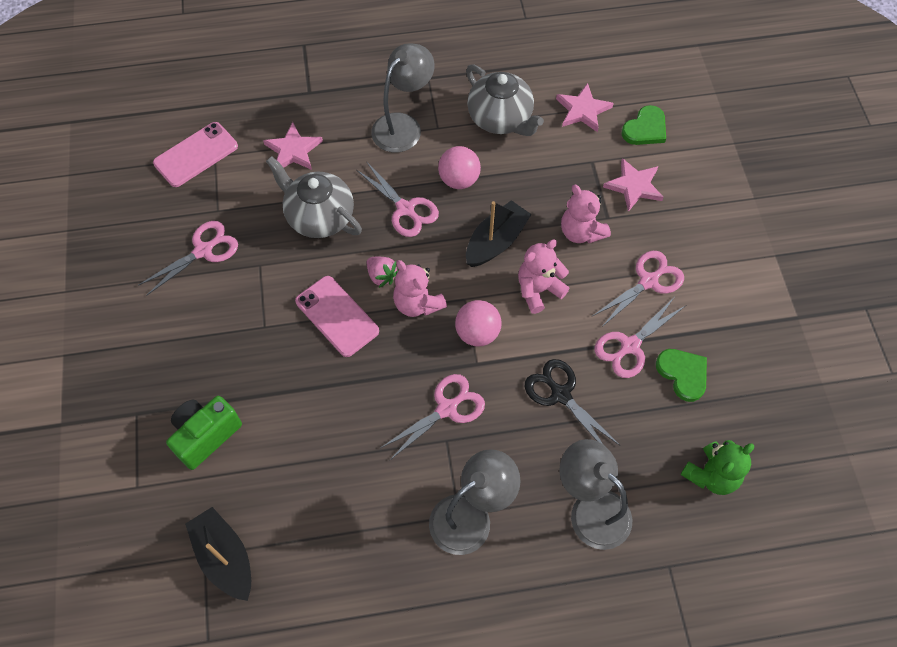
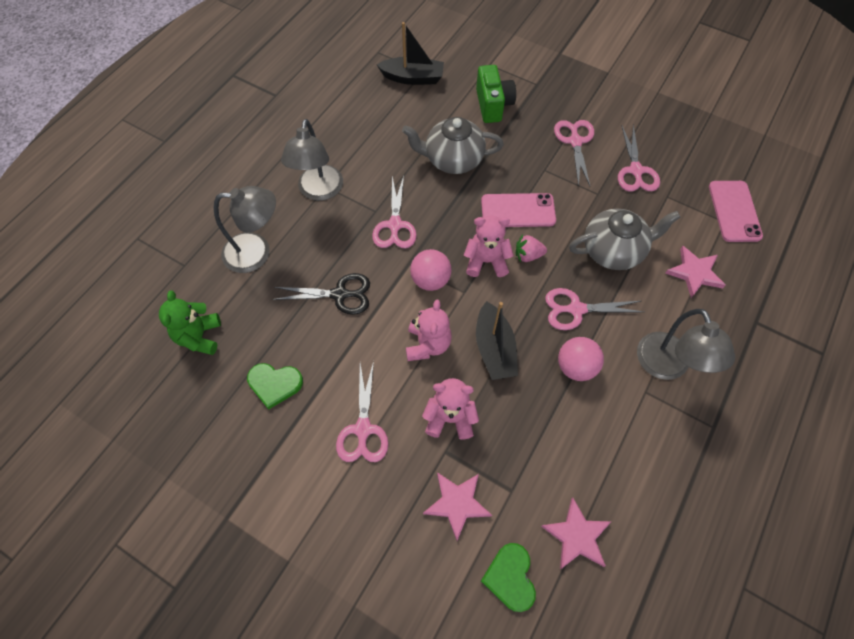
camera: 130 degrees right, 0 degrees up
grey teapot [466,64,544,136] -> grey teapot moved to [402,117,504,174]
pink scissors [595,298,685,378] -> pink scissors moved to [554,120,594,187]

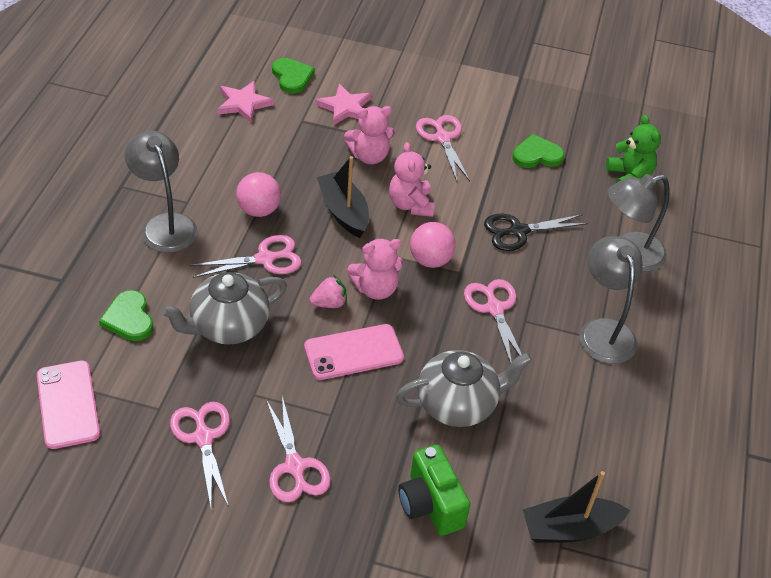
camera: 160 degrees right, 15 degrees down
pink star [665,246,726,298] -> green heart [99,290,153,341]

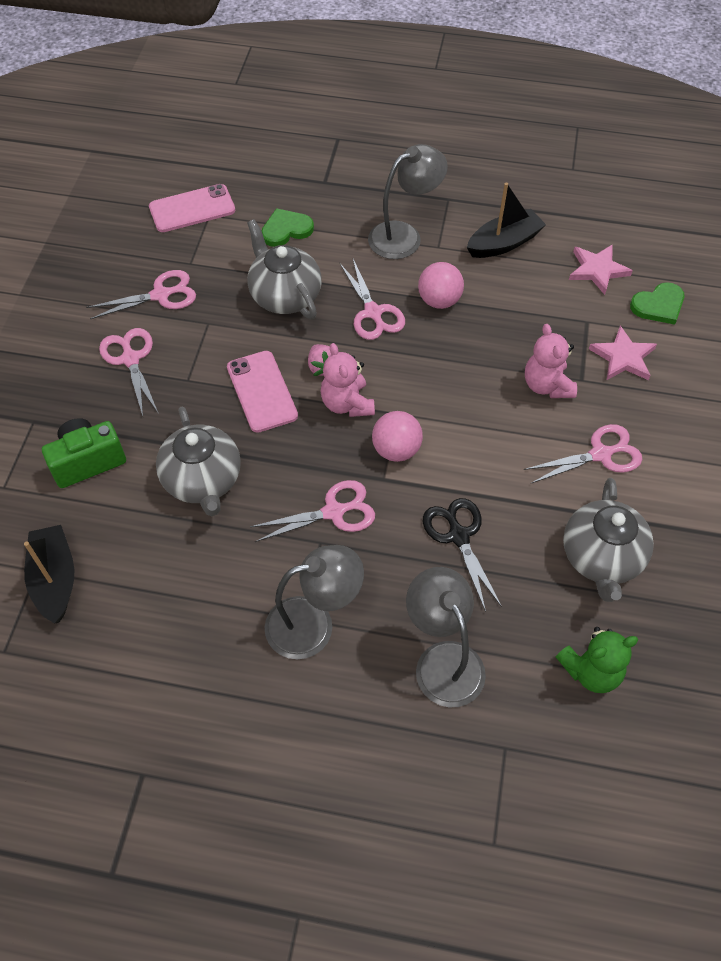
camera: 90 degrees right, 10 degrees up
pink scissors [266,396,331,502] -> pink scissors turned 90 degrees clockwise [99,328,159,416]
black boat [317,156,369,238] -> black boat moved to [467,182,546,258]
pink teddy bear [389,142,435,217] -> none
green heart [513,134,565,168] -> grey teapot [563,478,654,602]

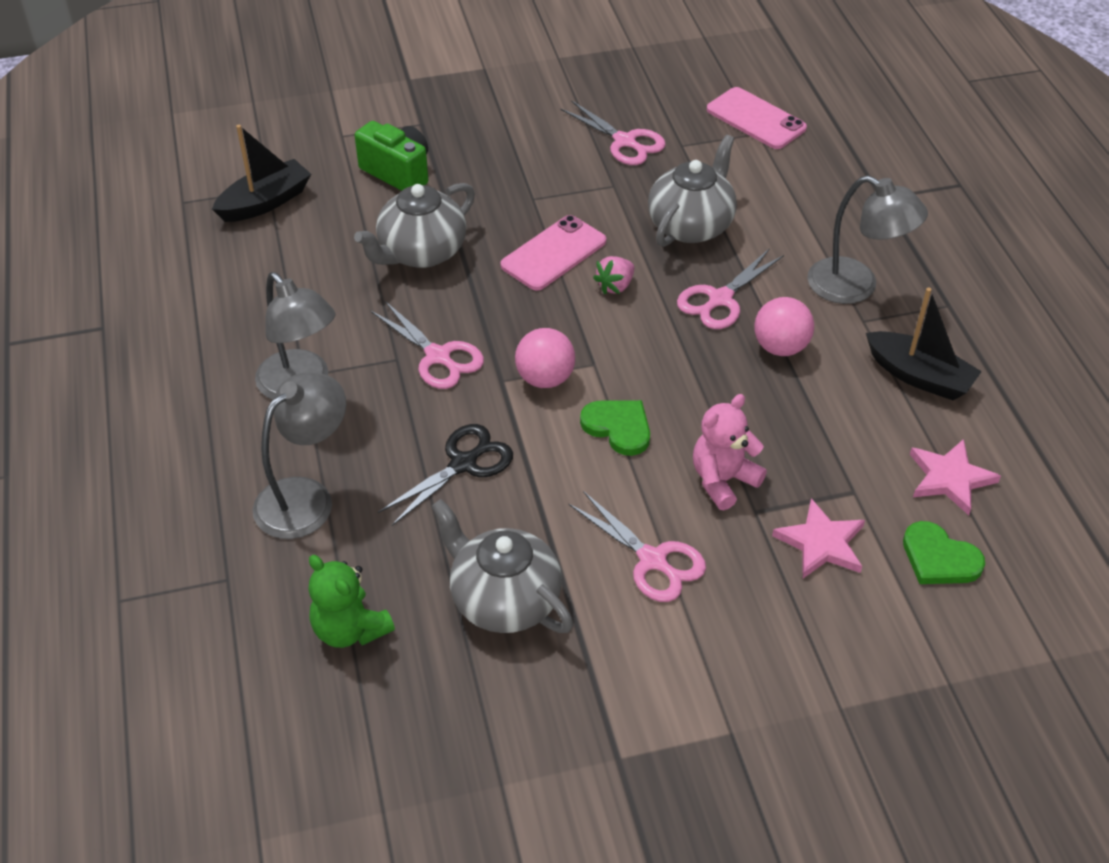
camera: 65 degrees right, 10 degrees down
pink scissors [99,328,159,416] -> none
green heart [262,208,314,247] -> green heart moved to [580,400,650,456]
pink teddy bear [320,343,375,417] -> none
grey teapot [563,478,654,602] -> grey teapot turned 60 degrees clockwise [431,499,573,633]

